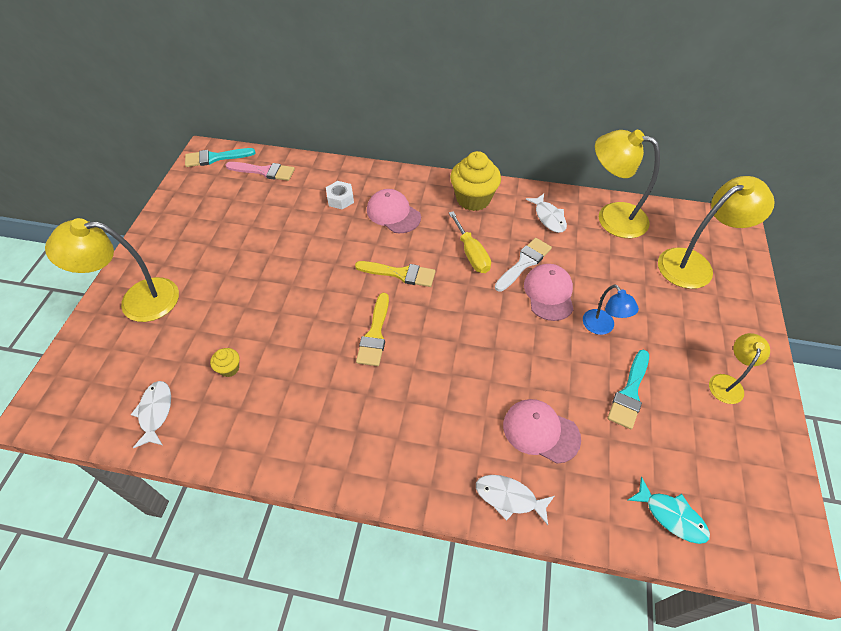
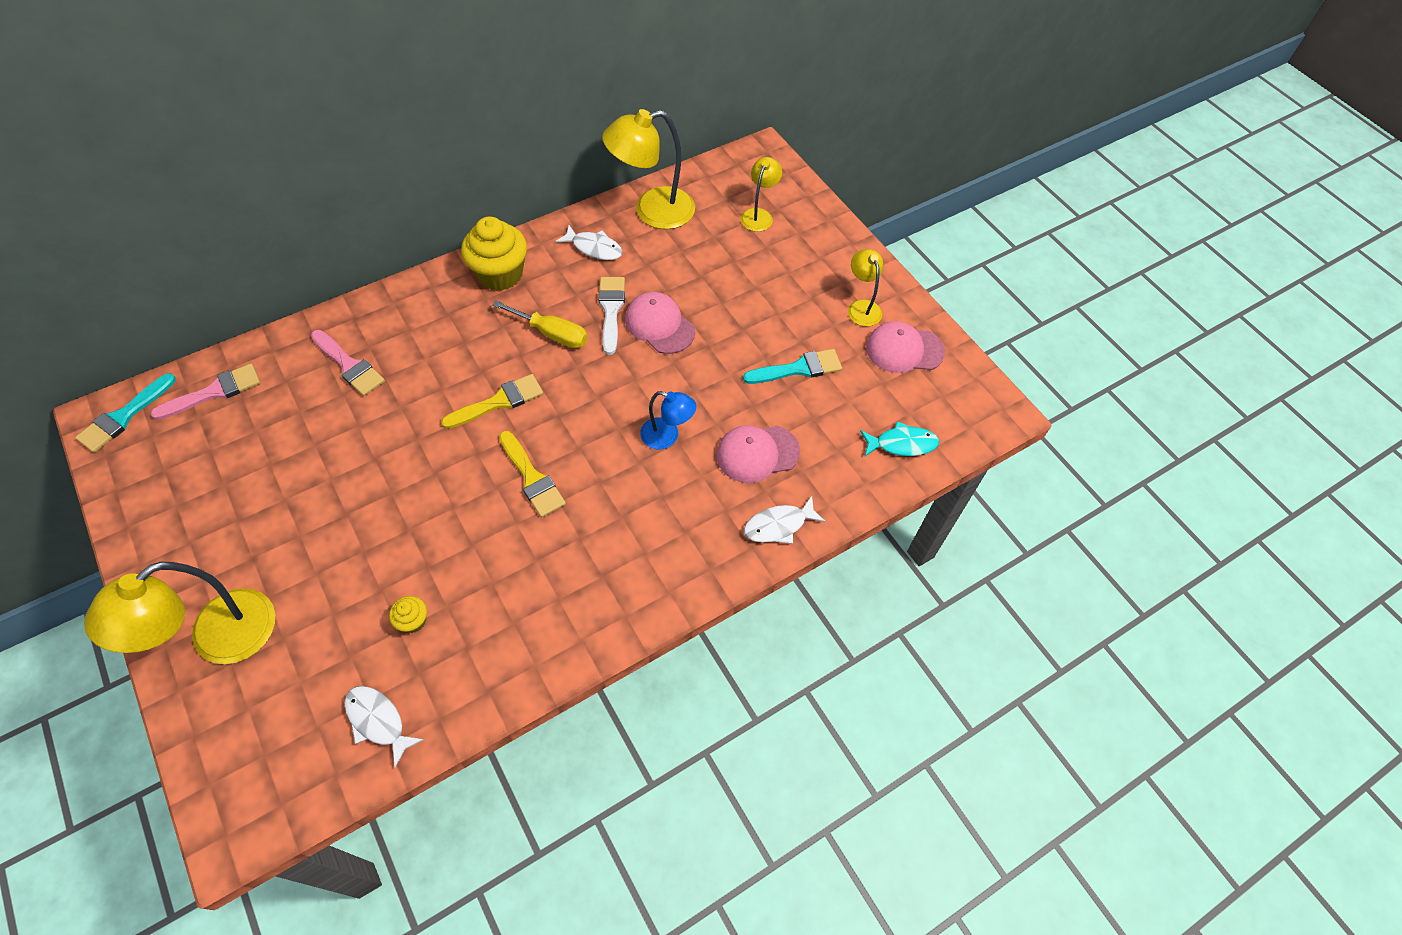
camera: 45 degrees left, 5 degrees up
white nut [326,181,354,209] -> pink brush [311,330,385,396]
pink cap [367,189,421,233] -> pink cap moved to [866,321,945,373]
blue lamp [583,285,639,335] -> blue lamp moved to [640,391,696,449]
turquoise brush [608,350,649,429] -> turquoise brush turned 90 degrees counterclockwise [743,349,842,384]
yellow lamp [658,176,775,289] -> yellow lamp [740,157,782,232], size x0.55

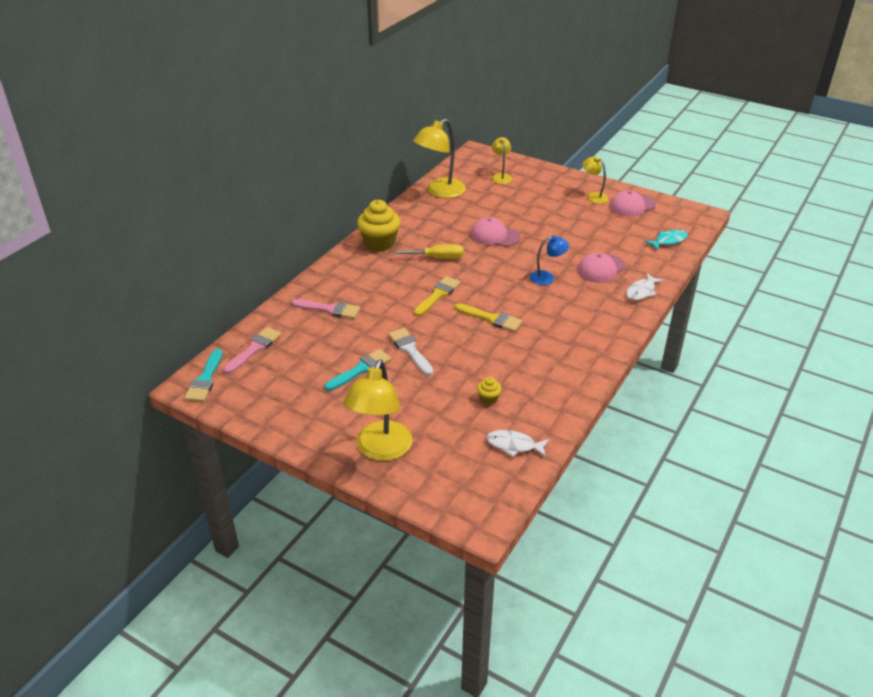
camera: 25 degrees left, 20 degrees down
white fish [555,225,623,260] -> none
white brush [598,277,625,355] -> white brush moved to [388,328,433,376]
turquoise brush [743,349,842,384] -> turquoise brush moved to [324,349,392,391]

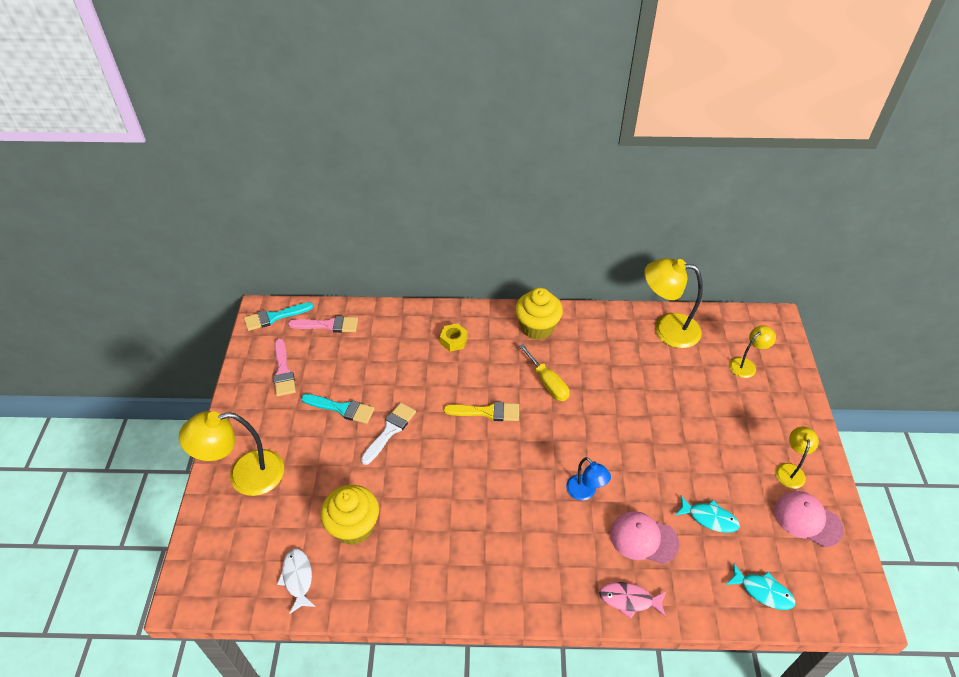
camera: 60 degrees right, 10 degrees up
pink brush [291,299,360,319] -> pink brush moved to [273,339,296,396]
yellow brush [455,303,523,332] -> none
pink cap [471,217,520,247] -> none
yellow cupcake [477,377,502,405] -> yellow cupcake [320,485,379,545], size x2.18
white fish [626,273,664,300] -> pink fish [599,582,666,619]
none -> yellow nut [440,323,468,352]
none -> turquoise fish [675,496,740,533]

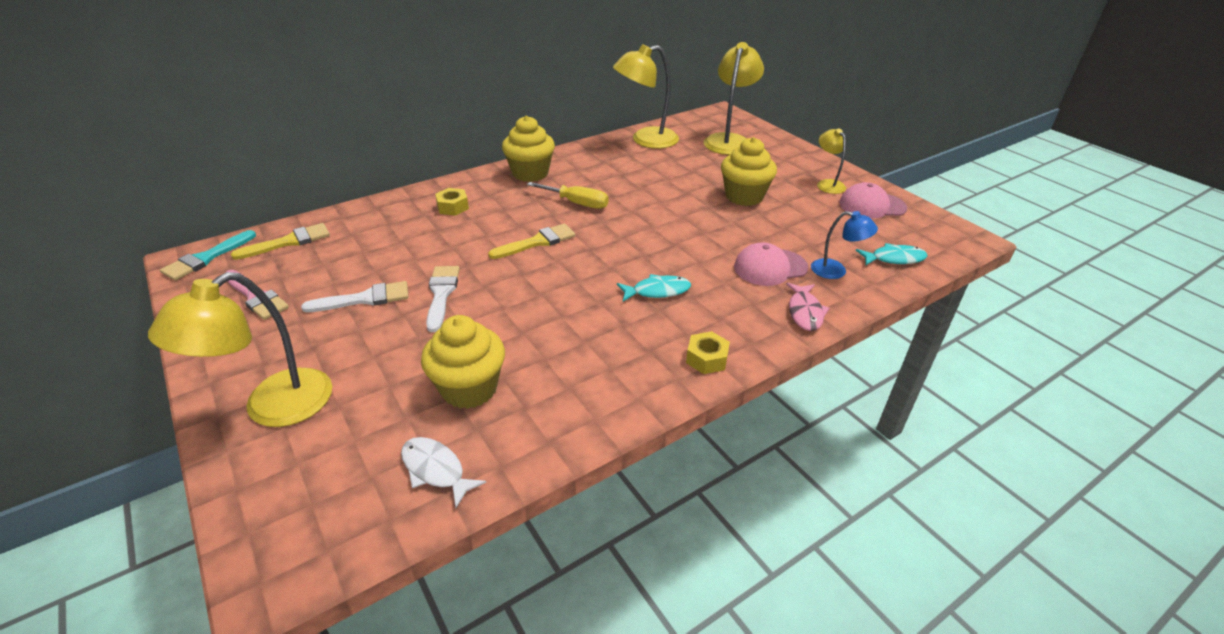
camera: 35 degrees left, 10 degrees down
pink brush [288,316,358,333] -> yellow brush [231,223,330,260]
turquoise brush [301,394,374,424] -> white brush [301,281,409,312]
blue lamp [566,457,611,501] -> blue lamp moved to [811,211,878,279]
pink fish [599,582,666,619] -> pink fish turned 60 degrees counterclockwise [786,282,830,331]
turquoise fish [675,496,740,533] -> turquoise fish moved to [617,274,691,302]
yellow lamp [729,325,776,378] -> yellow lamp [704,42,764,155], size x1.83
none -> yellow nut [686,331,730,374]
none -> yellow cupcake [721,137,777,206]

